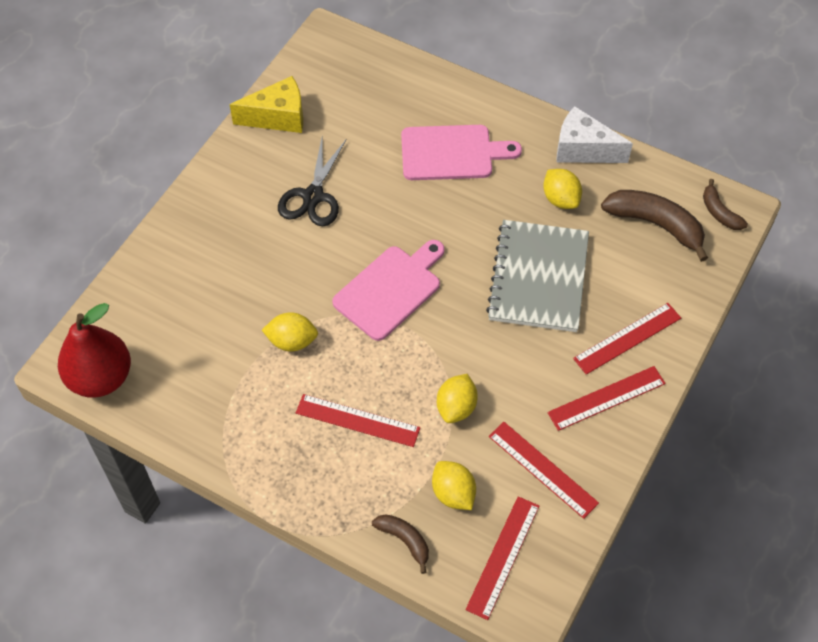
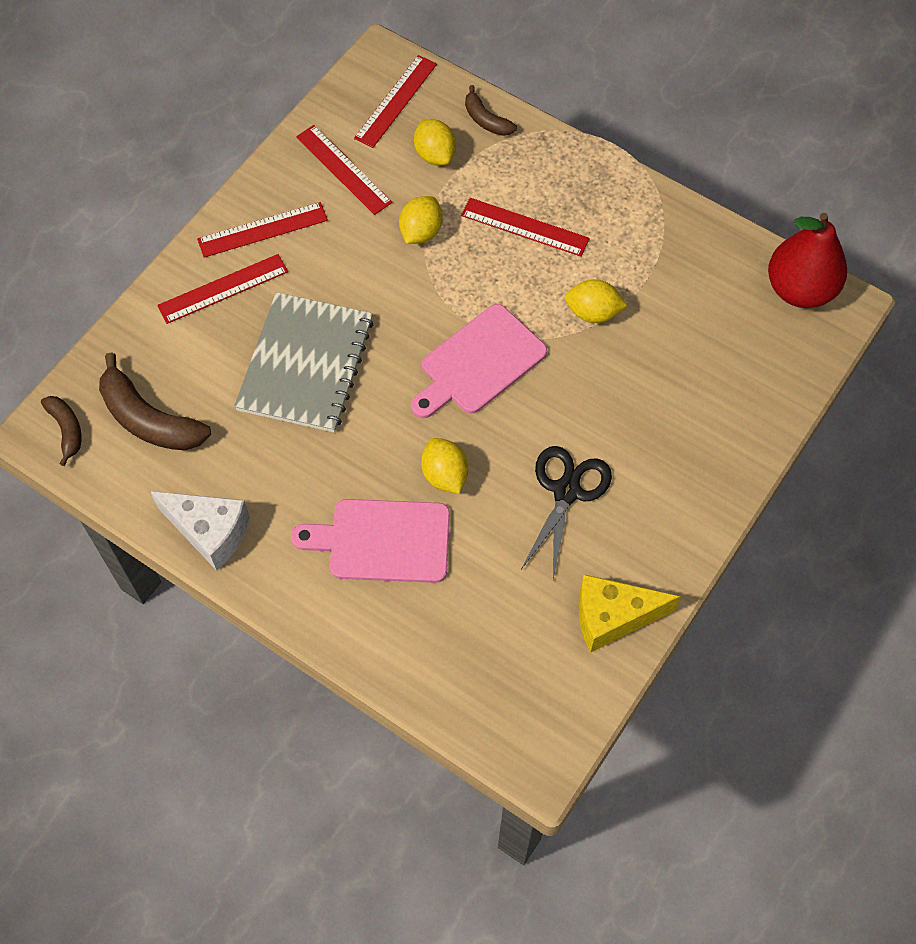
camera: 175 degrees left, 5 degrees up
yellow lemon [543,169,582,209] -> yellow lemon moved to [421,438,468,494]

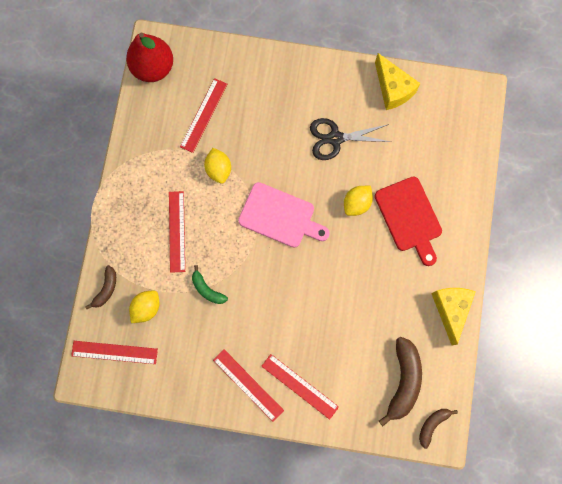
camera: 115 degrees left, 15 degrees up
white cheese [150,491,250,571] -> yellow cheese [431,288,476,345]
grey notebook [234,292,374,433] -> none
pink cutting board [291,499,450,583] -> red cutting board [375,176,442,266]
red ruler [296,125,393,215] -> red ruler moved to [180,78,227,153]
yellow lemon [399,196,443,244] -> green banana [192,265,228,304]

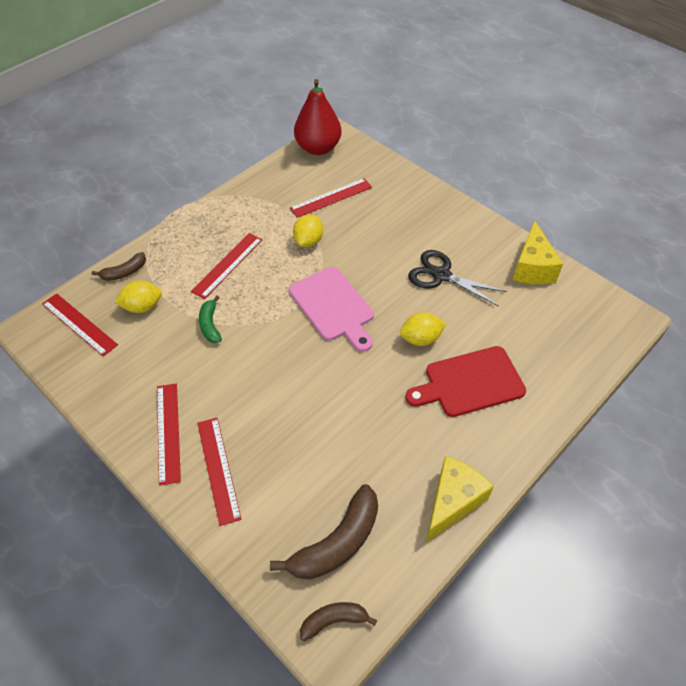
camera: 35 degrees right, 25 degrees down
red cutting board [375,176,442,266] -> red cutting board turned 60 degrees clockwise [405,346,526,417]

